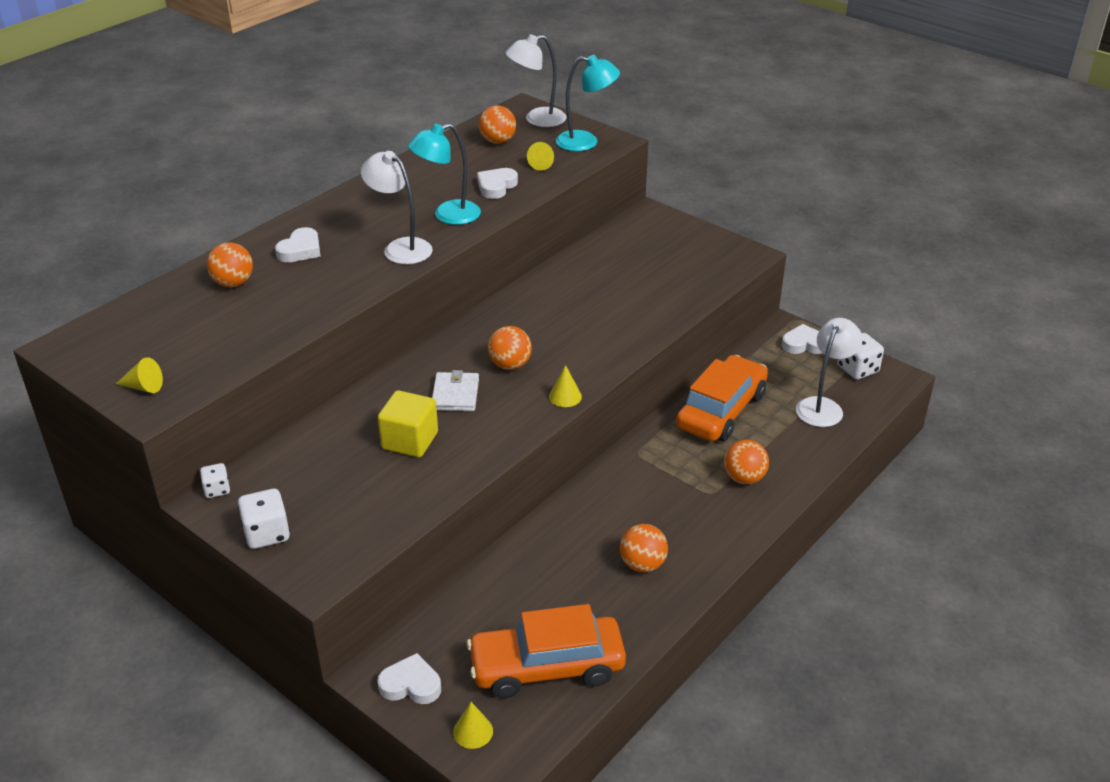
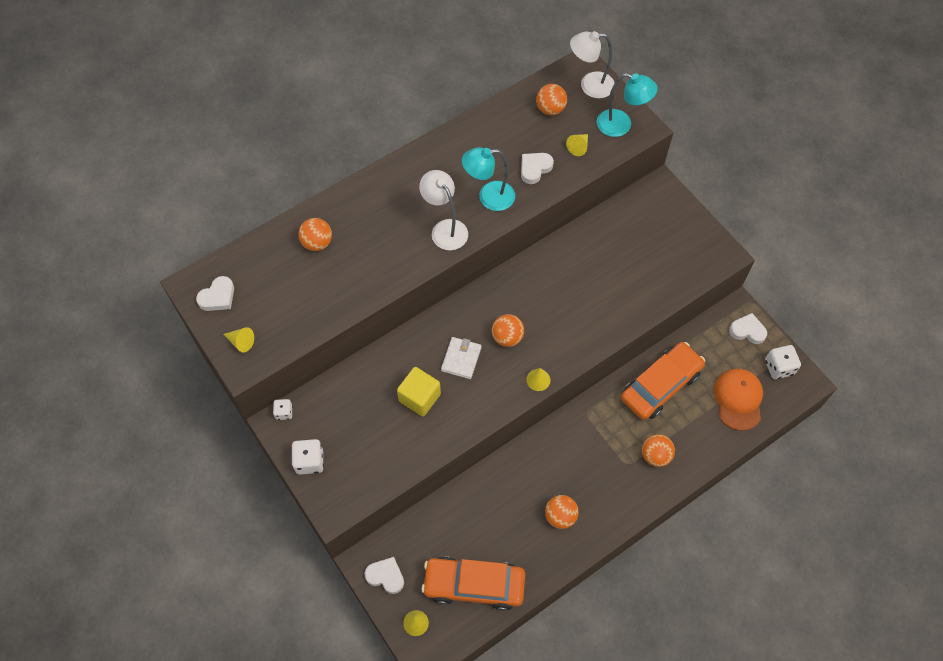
camera: 15 degrees right, 25 degrees up
white heart [275,227,321,262] -> white heart moved to [196,276,234,311]
white lamp [796,318,863,427] -> orange cap [714,369,763,431]

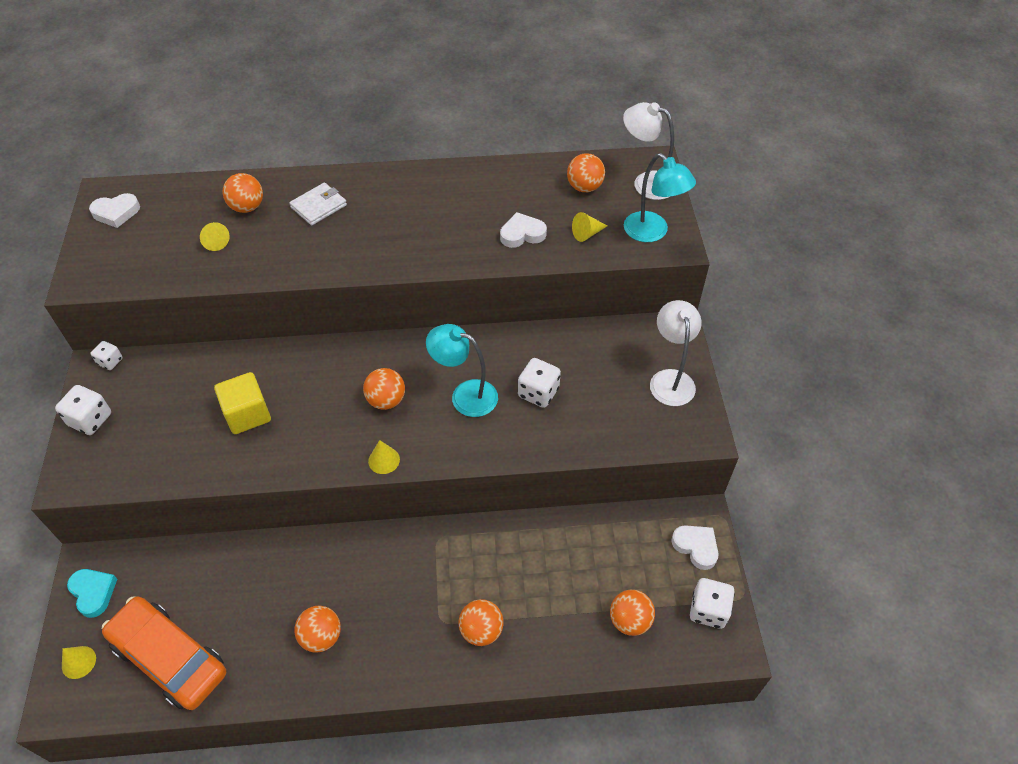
camera: 30 degrees right, 10 degrees down
yellow cone [223,327,254,352] -> yellow cone moved to [200,222,230,251]
white heart [364,557,404,594] -> turquoise heart [67,569,117,618]
white lamp [419,170,468,250] -> white lamp moved to [650,300,702,406]
white wallet [441,337,481,379] -> white wallet moved to [289,183,347,225]
turquoise lamp [462,147,515,211] -> turquoise lamp moved to [426,324,498,417]
orange car [621,342,705,420] -> none
orange cap [714,369,763,431] -> orange ball [610,590,655,636]
none -> white dice [518,358,561,408]

